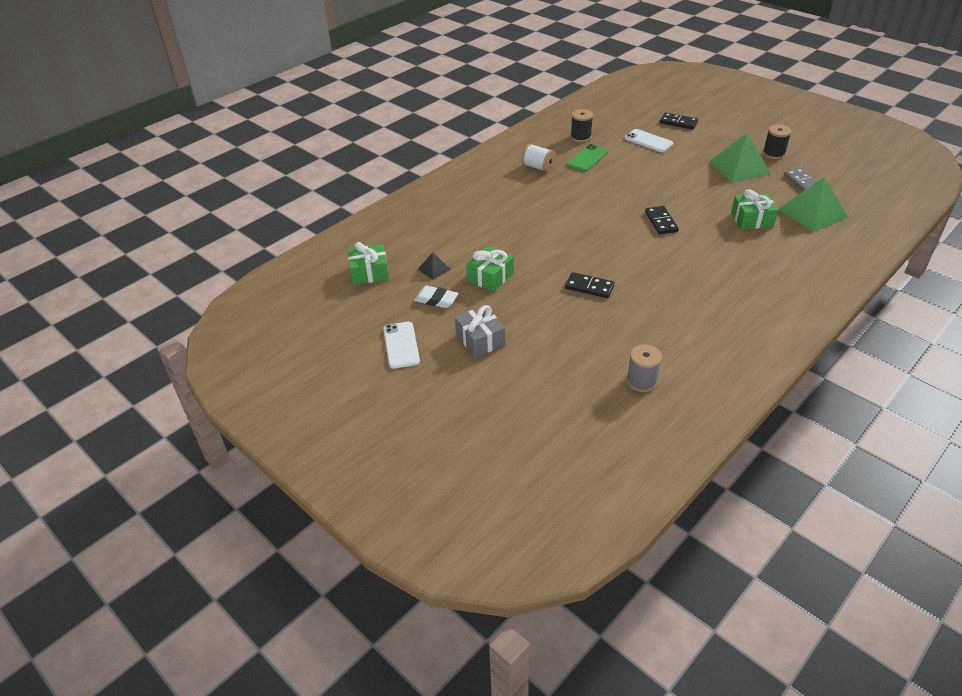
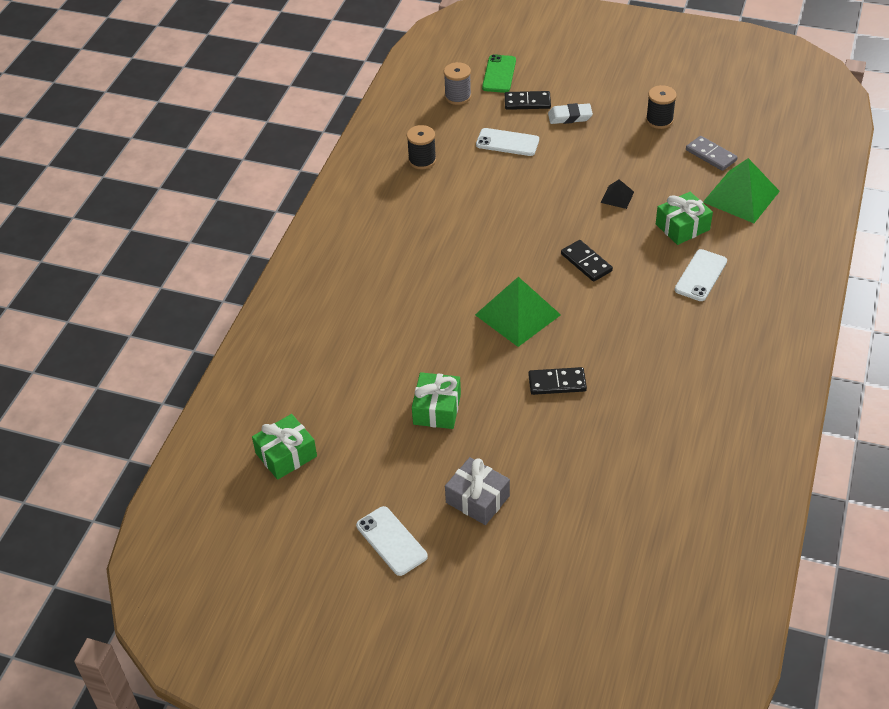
camera: 25 degrees left, 5 degrees up
white eraser [414,286,459,308] -> white eraser moved to [548,103,593,124]
black pyramid [417,252,451,280] -> black pyramid moved to [601,179,634,209]
white spool [522,144,556,172] -> none
green phone [567,144,608,172] -> green phone moved to [482,54,516,93]
grey spool [627,344,662,392] -> grey spool moved to [444,62,471,105]
green pyramid [710,132,771,183] -> green pyramid moved to [475,277,561,347]
none -> white phone [675,249,727,301]

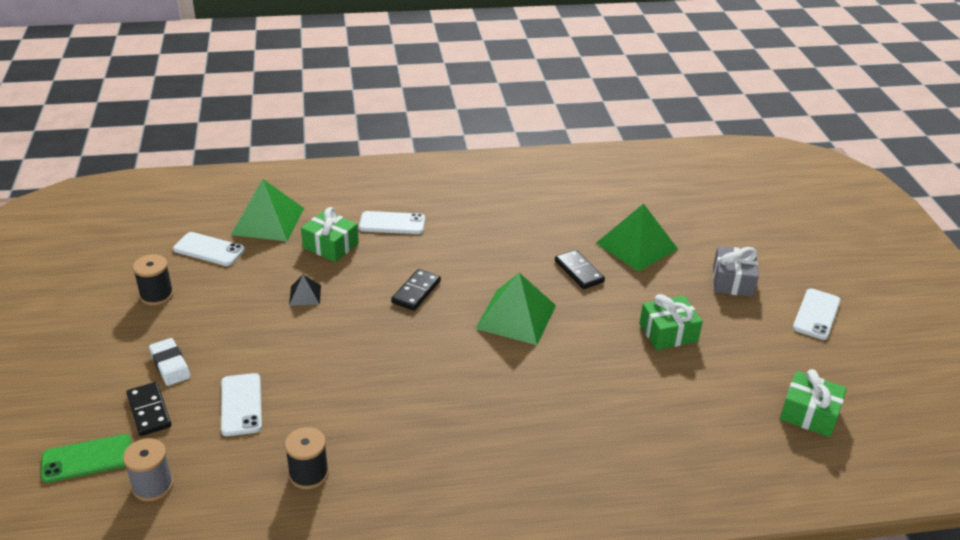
camera: 120 degrees left, 10 degrees down
grey domino [686,136,738,171] -> white phone [173,232,245,266]
none -> green pyramid [596,203,678,272]

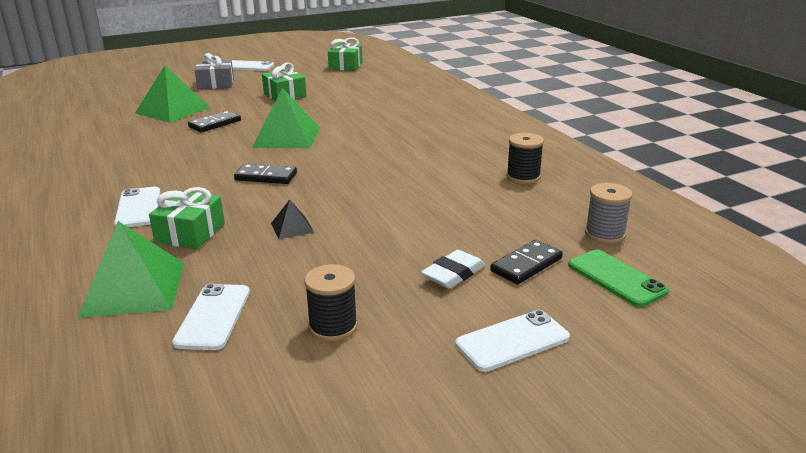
camera: 105 degrees left, 10 degrees down
white phone [221,373,262,436] -> white phone moved to [455,310,570,372]

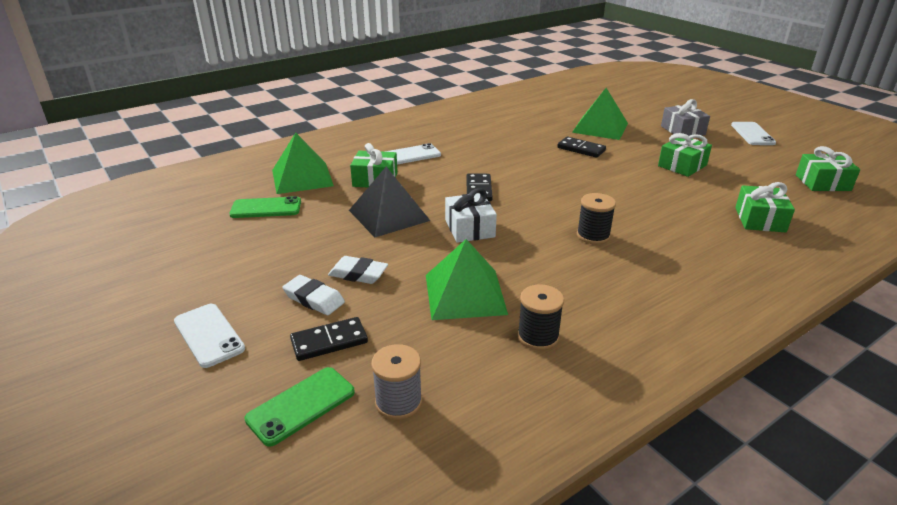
camera: 80 degrees right, 5 degrees up
white phone [172,284,250,350] -> green phone [229,196,301,218]
green pyramid [252,88,320,149] -> green pyramid moved to [426,239,508,320]
black pyramid [271,200,314,239] -> black pyramid [349,167,430,238], size x2.09
black spool [304,264,358,342] -> black spool moved to [577,193,616,244]
black domino [490,240,563,284] -> black domino turned 60 degrees counterclockwise [290,317,368,361]
none -> white eraser [328,256,388,284]
none -> white gift [445,188,497,243]
none -> green gift [735,182,795,232]

